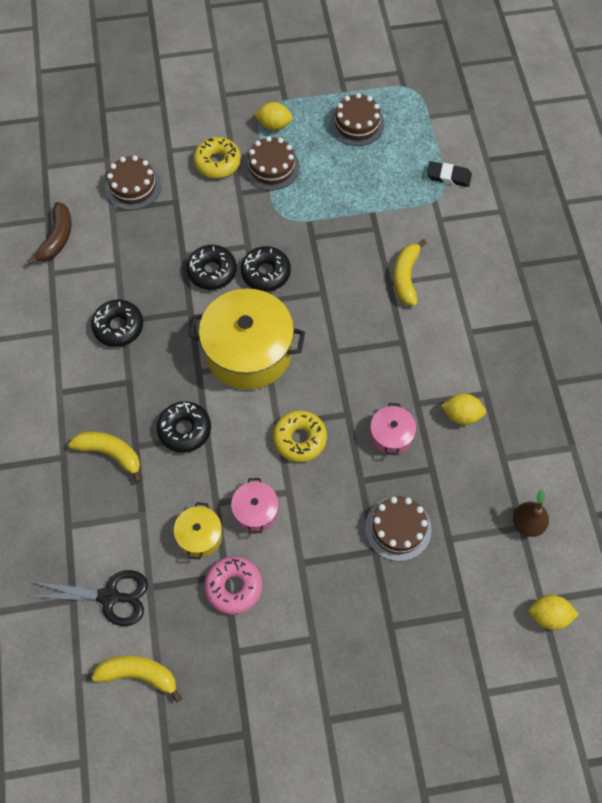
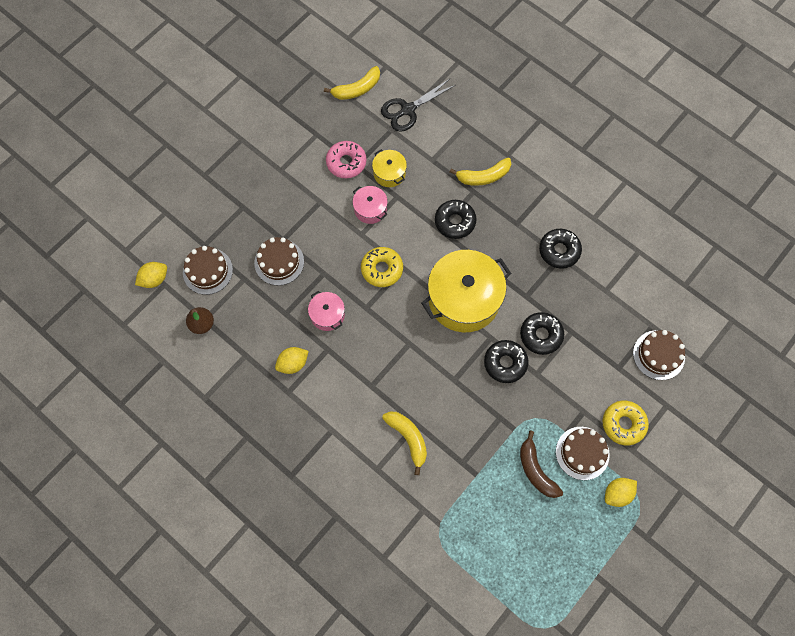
camera: 140 degrees right, 5 degrees up
brown banana [27,202,72,265] -> brown banana moved to [520,431,563,498]
brown cake [330,93,384,146] -> brown cake moved to [183,246,233,295]
black eraser [427,161,472,187] -> none

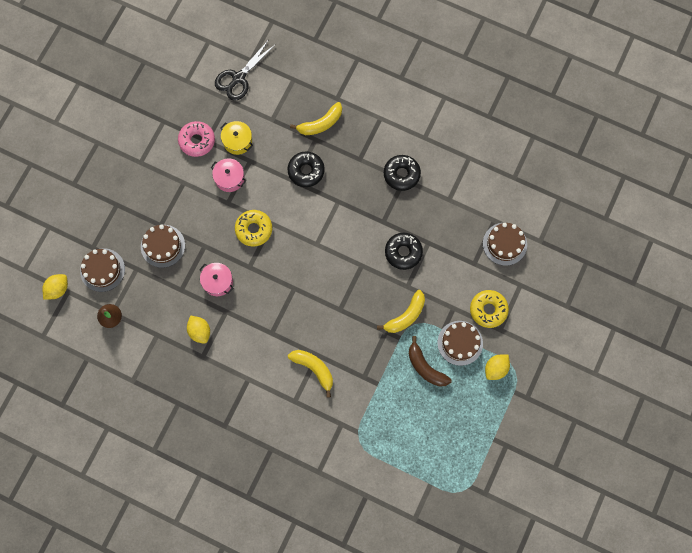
camera: 15 degrees left, 5 degrees up
yellow lemon [275,347,309,374] -> yellow lemon turned 75 degrees counterclockwise [187,315,210,344]
yellow banana [324,66,380,100] -> yellow banana moved to [377,290,425,333]
yellow pot [421,250,512,333] -> none
black donut [484,340,529,383] -> none

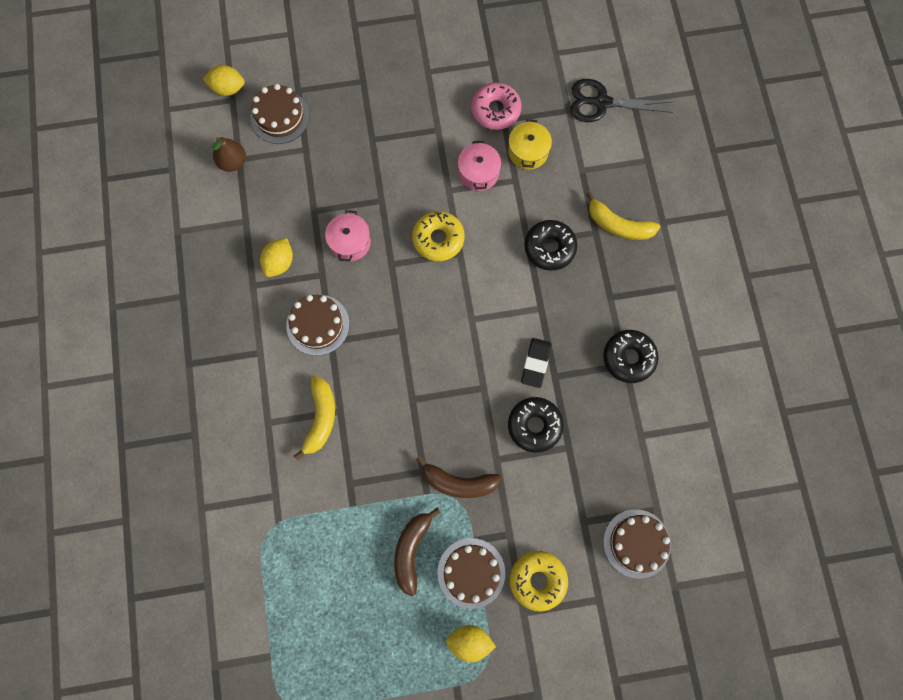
camera: 55 degrees right, 0 degrees up
brown cake [141,225,185,268] -> brown cake moved to [286,295,349,356]
yellow banana [377,290,425,333] -> brown banana [416,456,502,498]
none -> black eraser [521,338,552,388]

